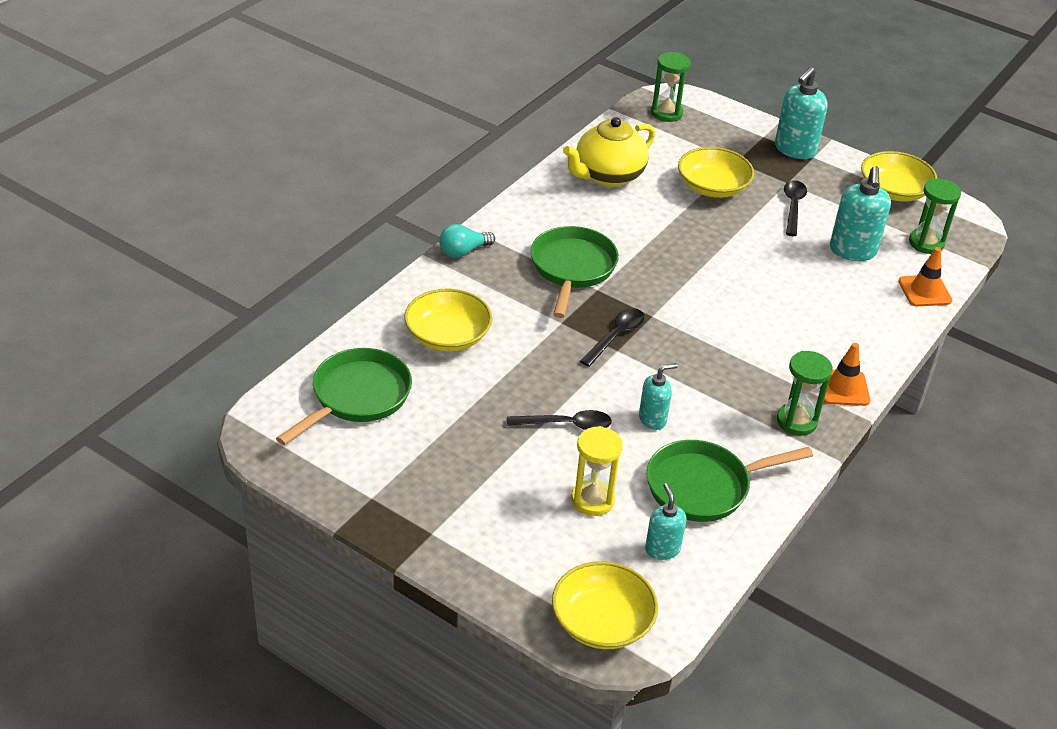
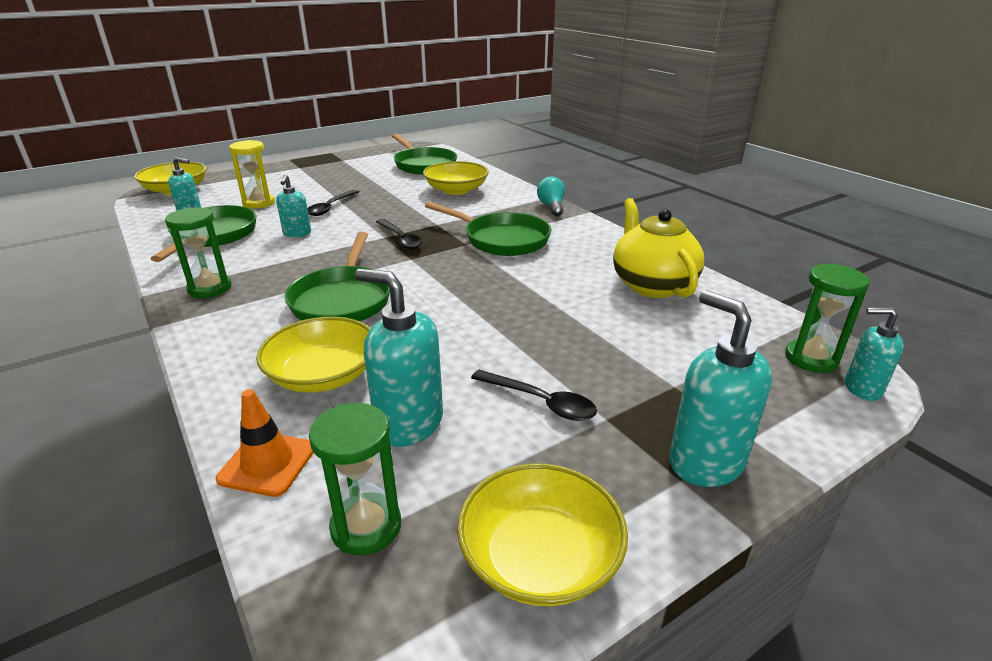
camera: 115 degrees right, 10 degrees down
yellow bowl [678,147,754,198] -> yellow bowl moved to [256,317,371,393]
orange traffic cone [820,343,870,406] -> none
none -> green pan [284,232,390,321]
none -> turquoise soap dispenser [845,307,904,401]

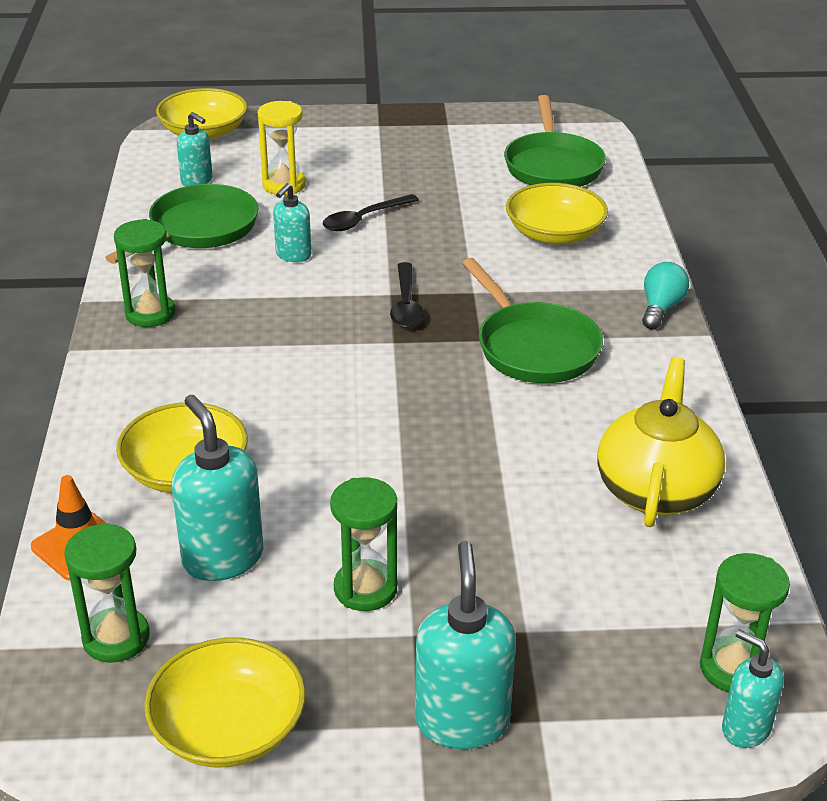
camera: 30 degrees right, 5 degrees up
green pan [284,232,390,321] -> none
black spoon [471,370,597,421] -> green hourglass [330,478,397,611]

